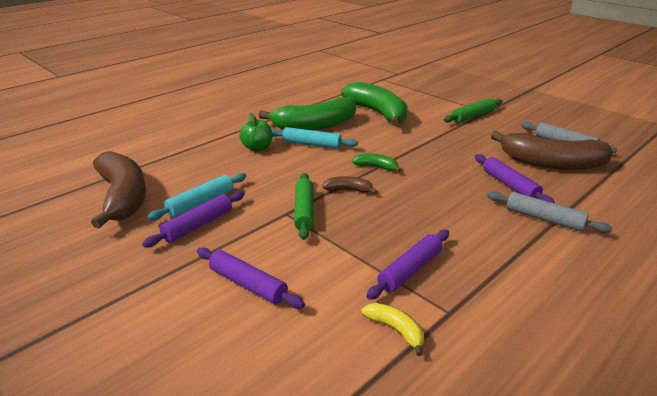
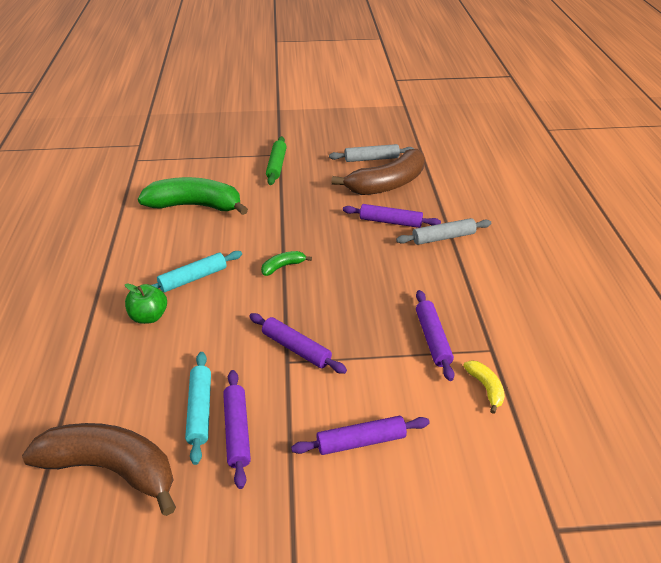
camera: 50 degrees left, 10 degrees up
green banana [258,97,356,130] -> none
green rolling pin [294,173,314,240] -> purple rolling pin [249,313,347,374]
brown banana [322,176,377,194] -> none
yellow banana [362,303,424,356] -> yellow banana turned 75 degrees clockwise [463,360,505,414]

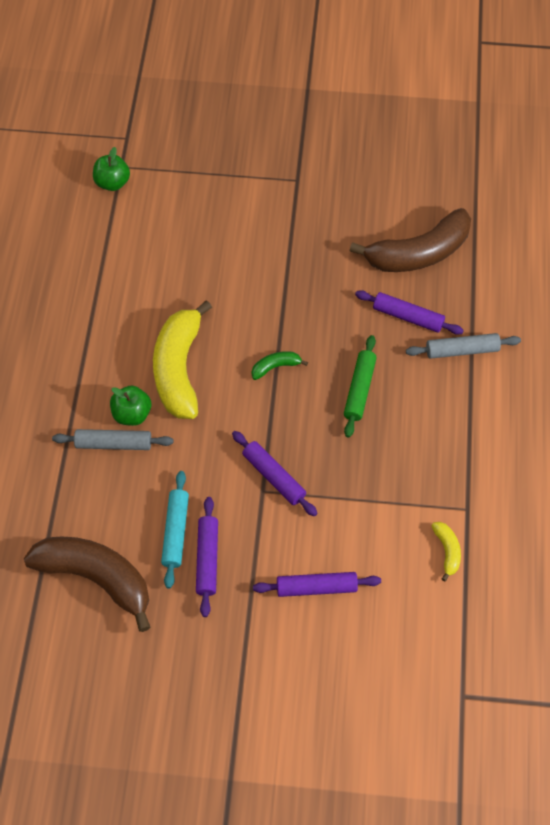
camera: 10 degrees right, 20 degrees up
green banana [138,177,248,215] -> none
turquoise rolling pin [152,251,242,292] -> yellow banana [153,300,212,419]
green rolling pin [266,136,287,185] -> green rolling pin moved to [344,335,377,438]
grey rolling pin [329,144,414,162] -> grey rolling pin moved to [52,429,173,450]
purple rolling pin [416,290,454,381] -> none
none -> green apple [93,147,130,191]

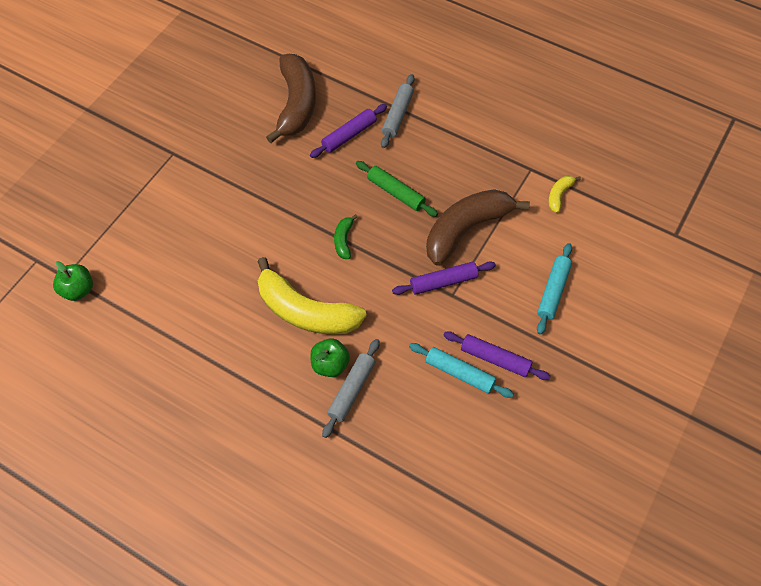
camera: 65 degrees left, 0 degrees up
brown banana [24,536,151,632] -> brown banana moved to [426,189,530,266]
purple rolling pin [253,572,381,597] -> turquoise rolling pin [537,243,572,335]
yellow banana [431,522,461,582] -> yellow banana turned 75 degrees counterclockwise [548,176,581,213]

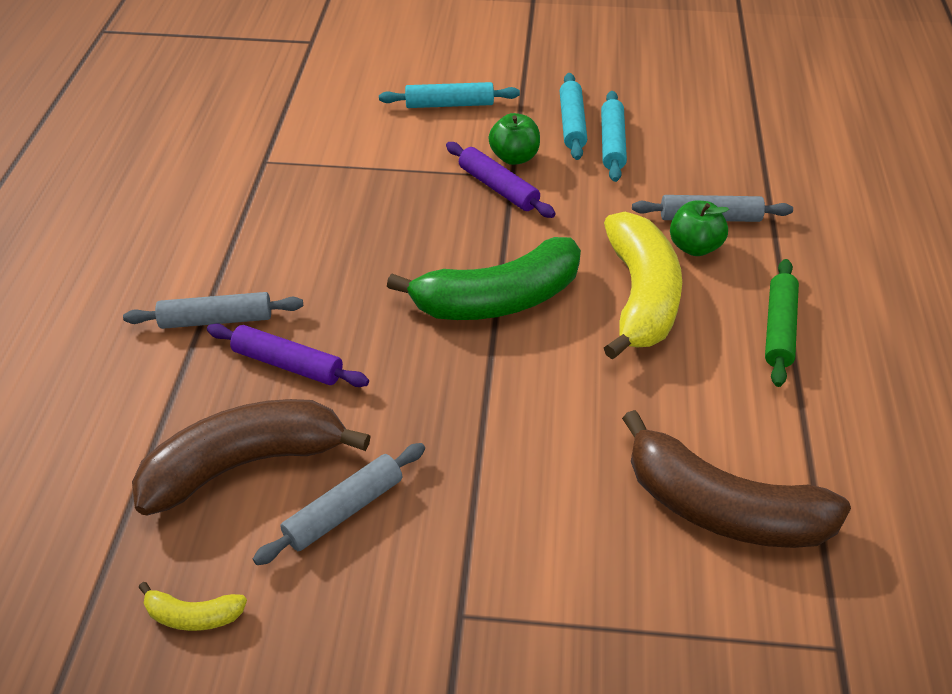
camera: 115 degrees left, 15 degrees down
green apple [53,261,93,301] -> green apple moved to [488,113,540,165]
green banana [334,214,358,259] -> green banana [387,237,581,320], size x2.31
green rolling pin [356,161,438,217] -> green rolling pin moved to [765,259,799,387]
brown banana [426,189,530,266] -> brown banana moved to [622,410,851,548]
purple rolling pin [443,331,551,380] -> turquoise rolling pin [560,73,587,160]
yellow banana [548,176,581,213] -> yellow banana moved to [138,582,247,631]
none -> grey rolling pin [253,443,425,565]

